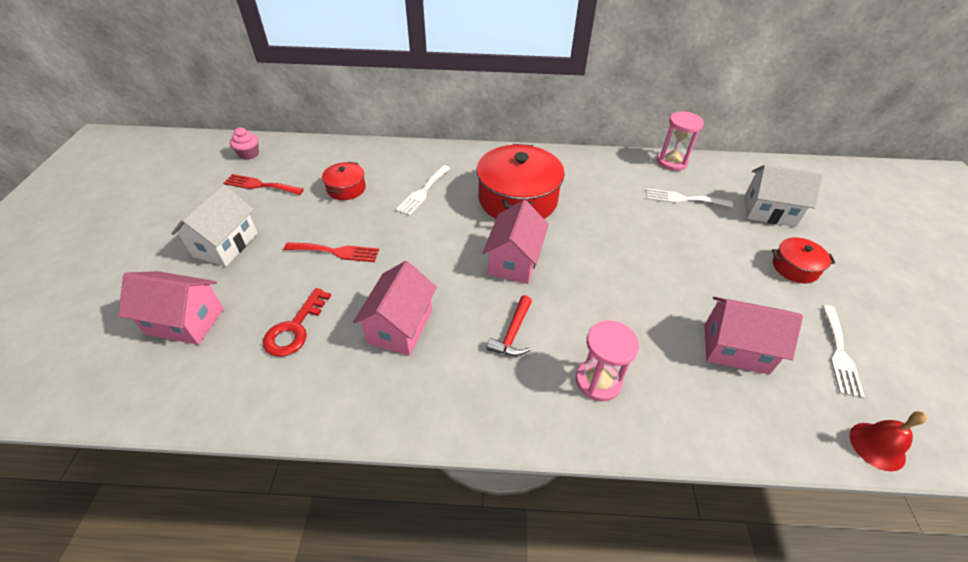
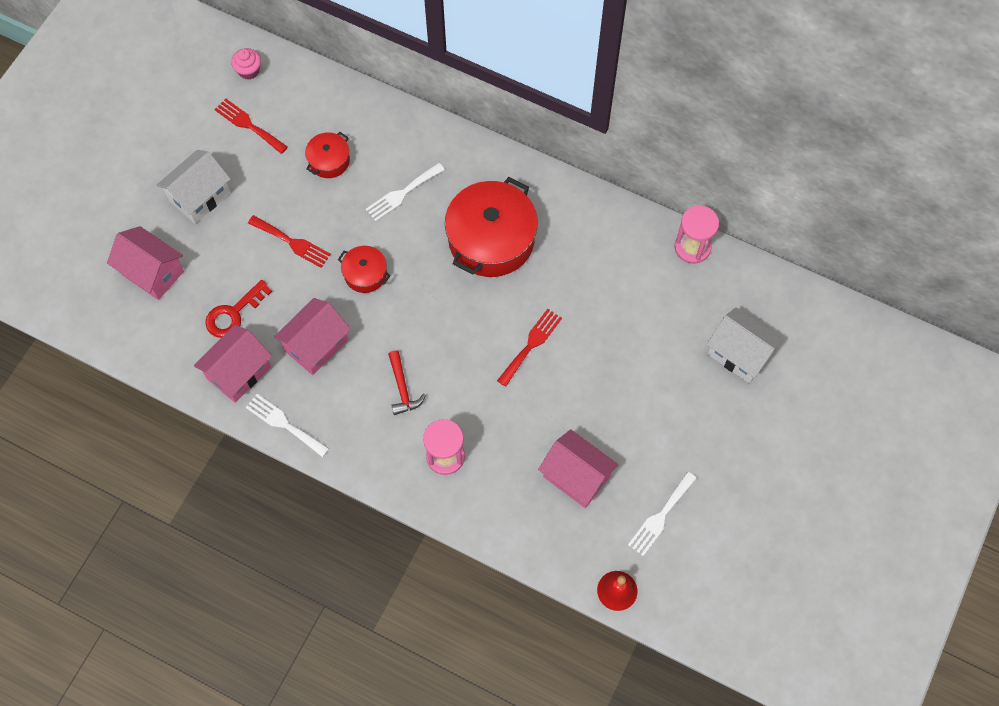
camera: 25 degrees right, 20 degrees up
pink house [482,200,549,284] -> pink house moved to [194,325,272,403]
red hammer [487,295,532,356] -> red hammer turned 60 degrees counterclockwise [388,351,426,415]
white fork [646,188,733,207] -> white fork moved to [245,394,329,457]
red pot [772,237,835,283] -> red pot moved to [338,246,391,293]
none -> red fork [497,309,562,387]

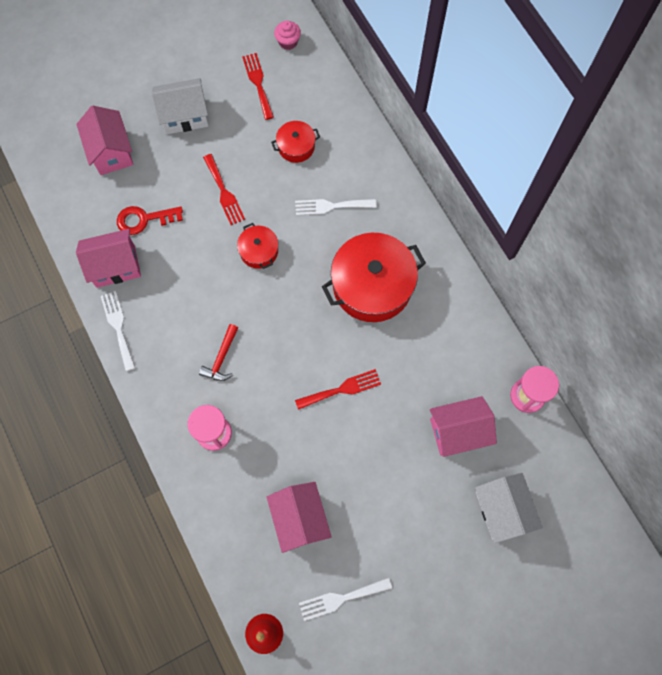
camera: 35 degrees right, 5 degrees up
pink house [273,298,351,375] -> pink house moved to [430,396,497,457]

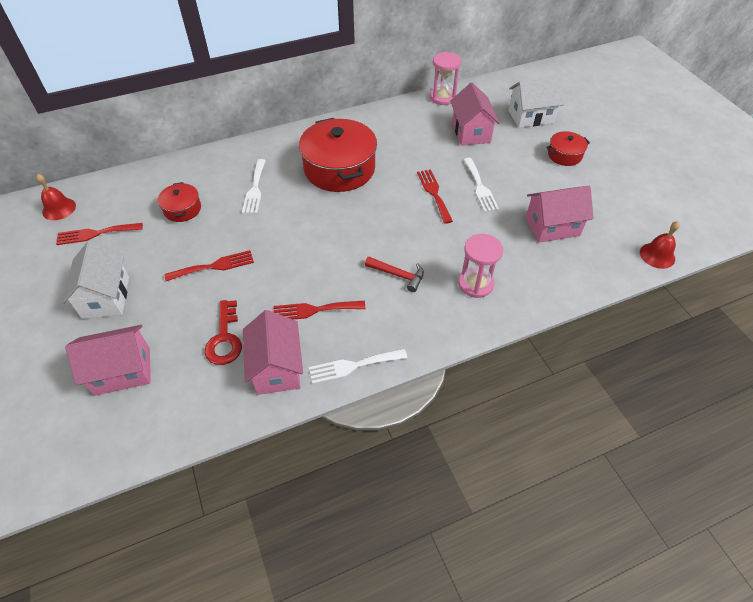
camera: 85 degrees left, 20 degrees down
red pot [237,223,278,269] -> red pot moved to [546,131,590,166]
pink cupcake [274,21,301,50] -> red bell [36,174,76,220]
white fork [299,578,392,621] -> white fork moved to [464,158,499,212]
none -> red fork [273,301,365,319]

